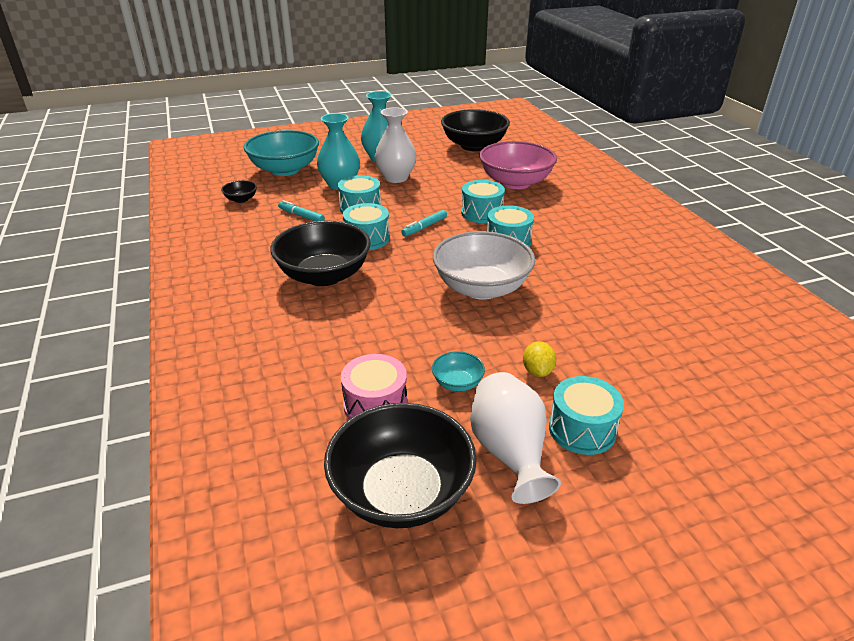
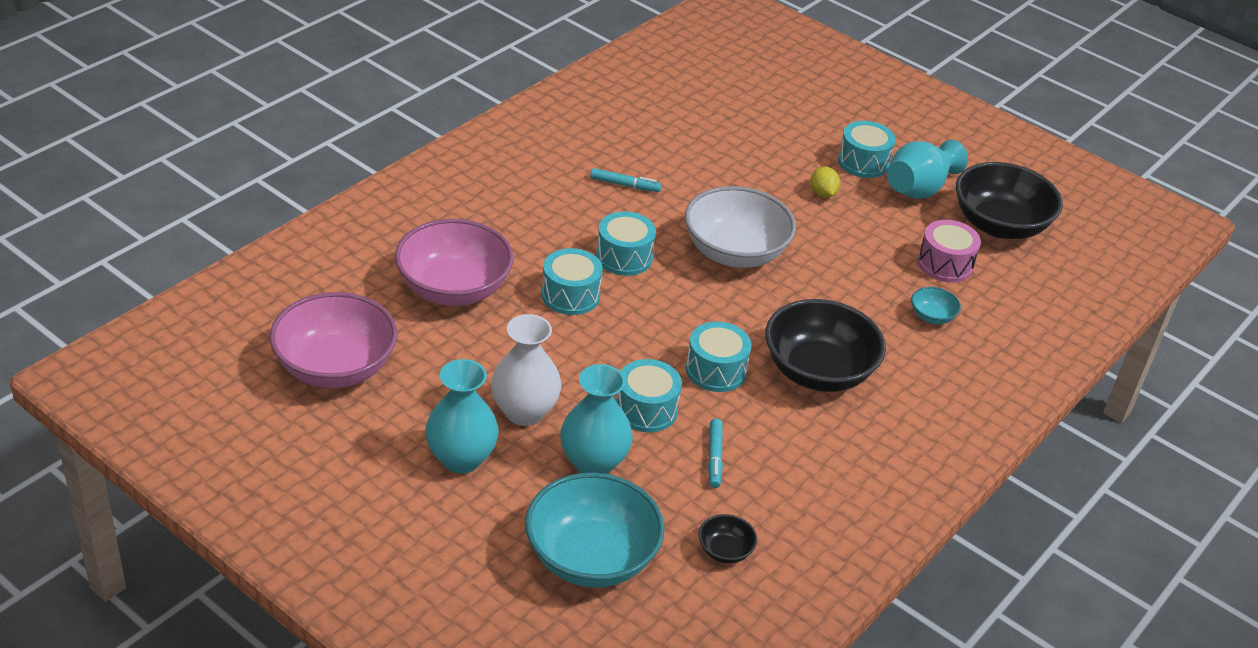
camera: 125 degrees left, 5 degrees up
turquoise marker [401,210,447,236] -> turquoise marker moved to [590,168,662,192]
turquoise bowl [432,351,485,391] -> turquoise bowl moved to [911,287,961,324]
black bowl [441,109,510,151] -> pink bowl [270,292,397,388]
white vase [470,372,561,504] -> turquoise vase [887,140,968,199]
yellow lemon [523,341,556,377] -> yellow lemon turned 75 degrees counterclockwise [810,166,840,198]

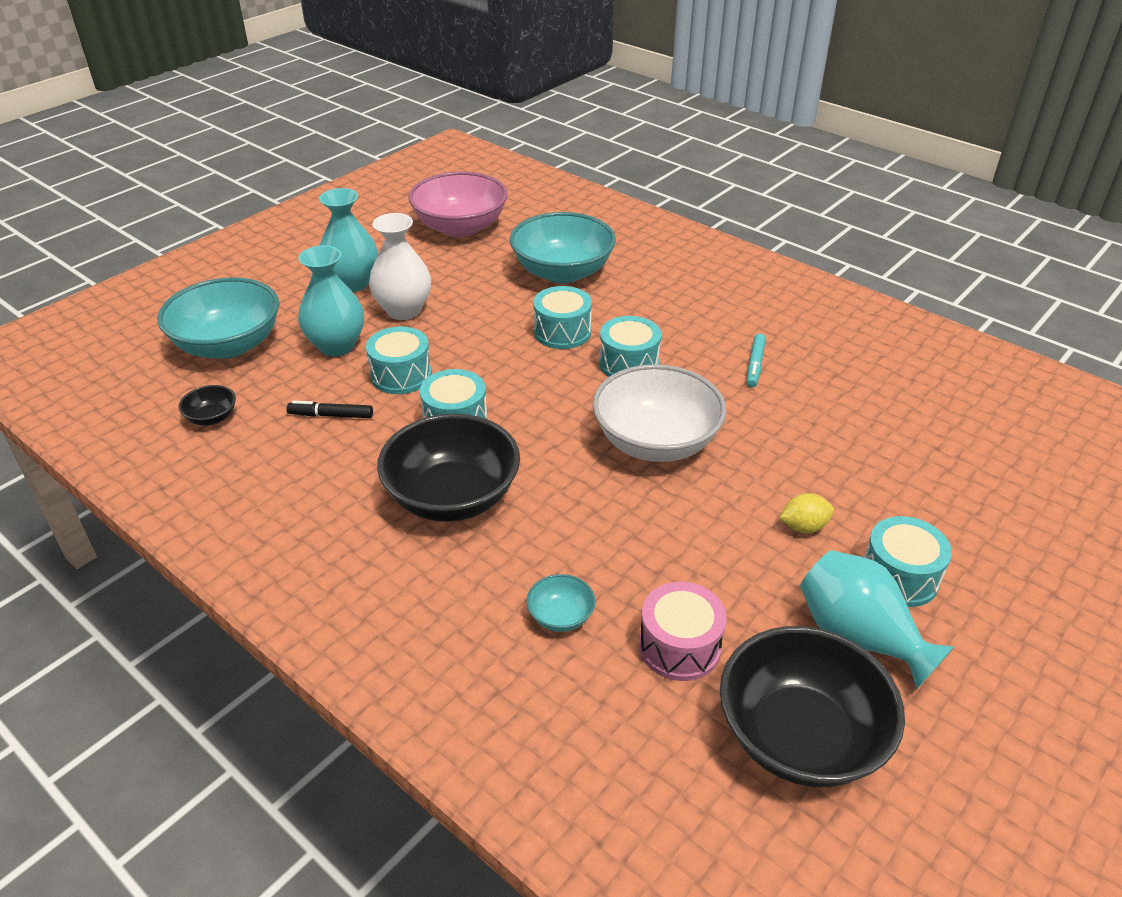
camera: 95 degrees right, 0 degrees up
pink bowl [395,219,513,306] -> turquoise bowl [510,212,616,284]
turquoise marker [708,419,723,488] -> black marker [286,401,373,418]

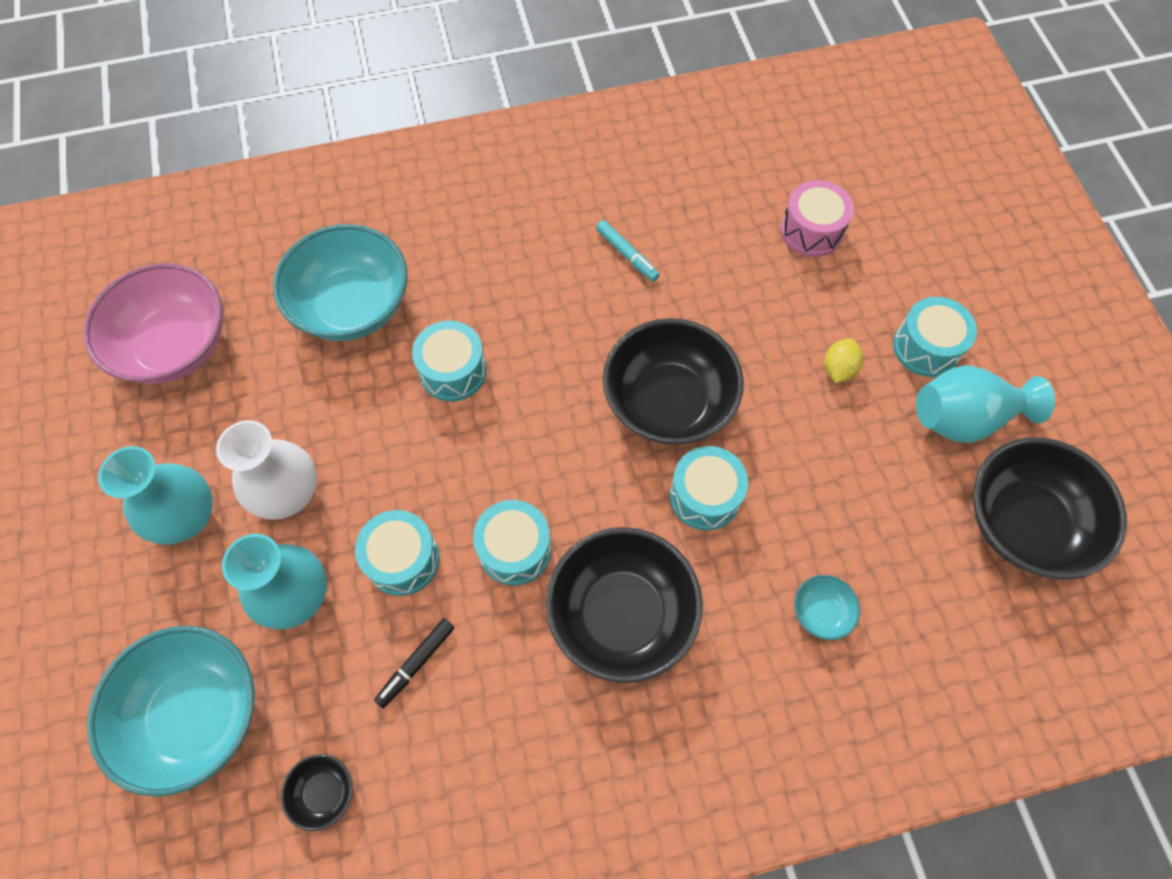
camera: 55 degrees left, 25 degrees up
white bowl [593,364,726,462] -> black bowl [603,318,744,445]
turquoise drum [599,316,661,377] -> turquoise drum moved to [670,446,748,530]
pink drum [639,582,727,681] -> pink drum moved to [781,180,854,257]

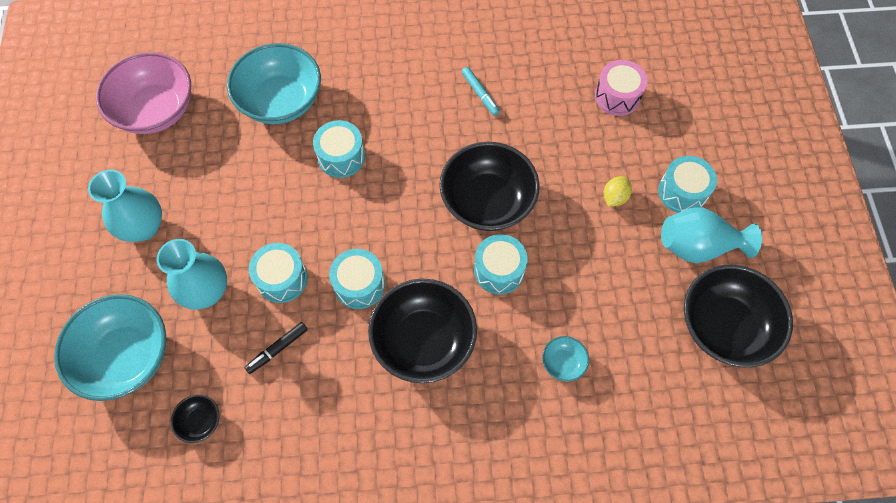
camera: 10 degrees right, 0 degrees up
white vase [216,420,317,520] -> none

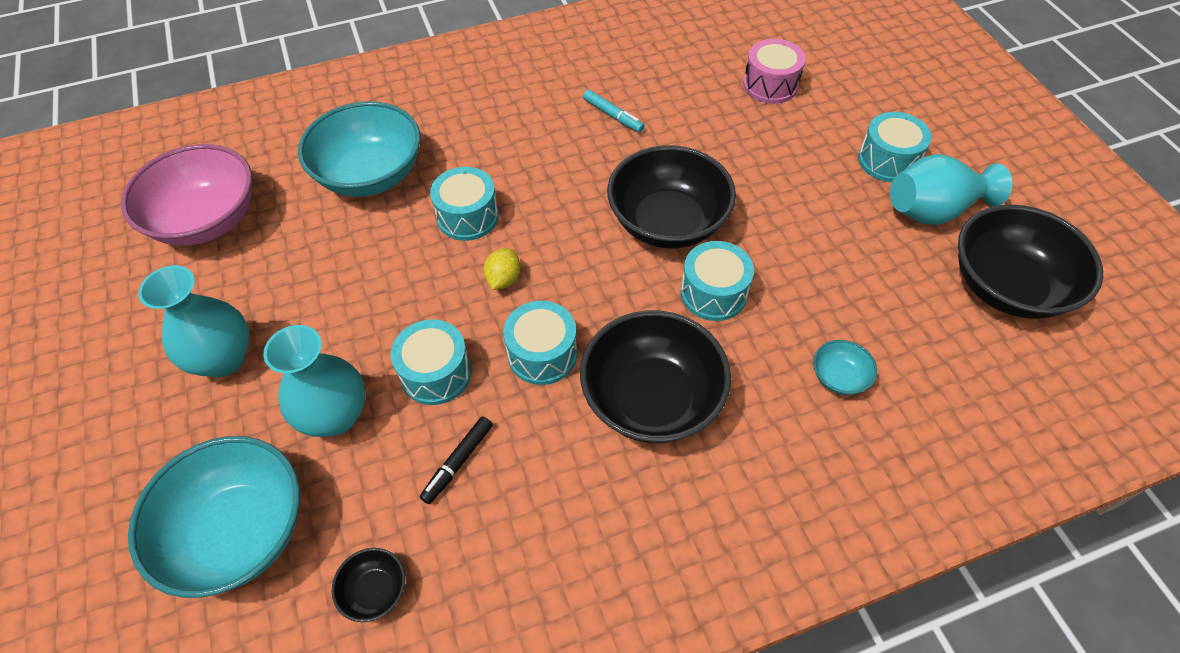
camera: 15 degrees left, 10 degrees down
yellow lemon [603,176,632,207] -> yellow lemon moved to [483,248,520,290]

